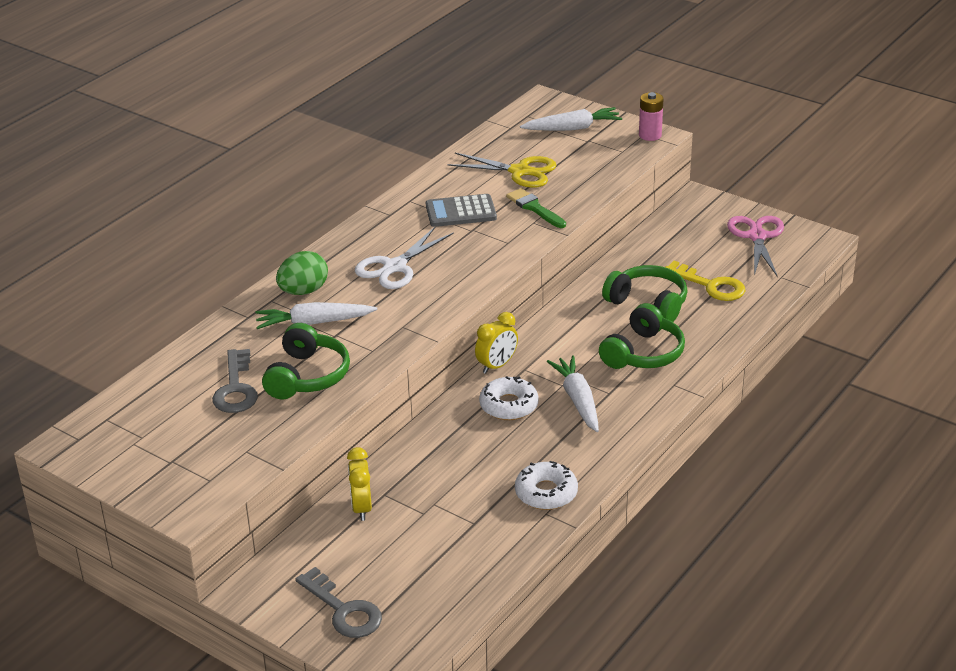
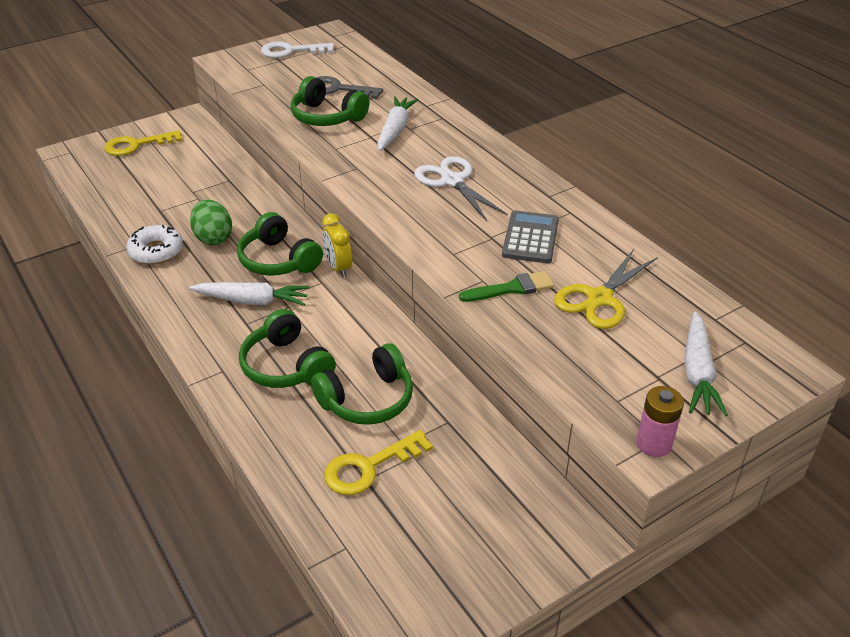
camera: 110 degrees right, 5 degrees up
green egg [276,251,328,295] -> green egg moved to [190,199,232,245]
grey key [295,567,382,638] -> yellow key [104,130,183,156]
yellow clock [347,447,372,521] -> none
white donut [479,376,539,420] -> green headphones [237,212,323,276]
pink scissors [727,216,784,277] -> none
none -> white key [261,41,334,58]

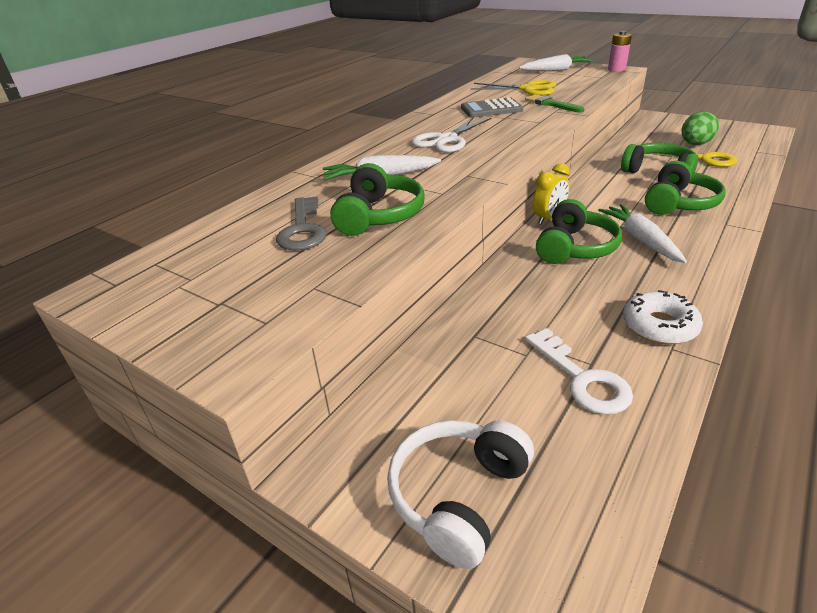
camera: 110 degrees left, 5 degrees down
yellow key [104,130,183,156] -> white headphones [387,420,534,569]
green egg [190,199,232,245] -> green egg moved to [682,111,719,145]
white key [261,41,334,58] -> white key moved to [525,328,633,414]

